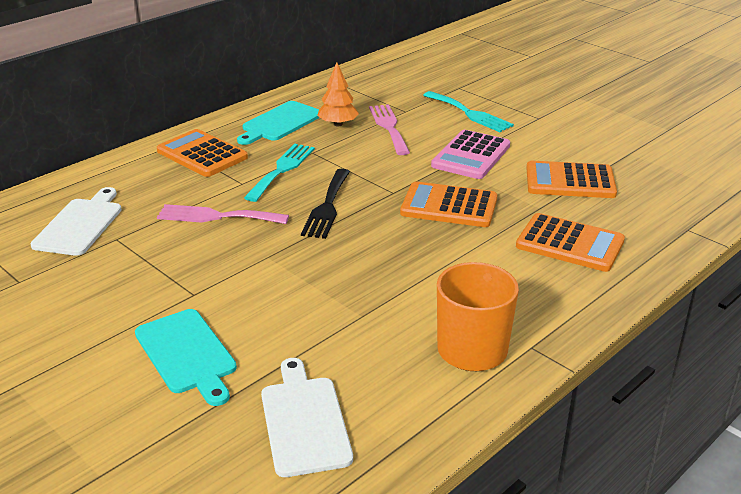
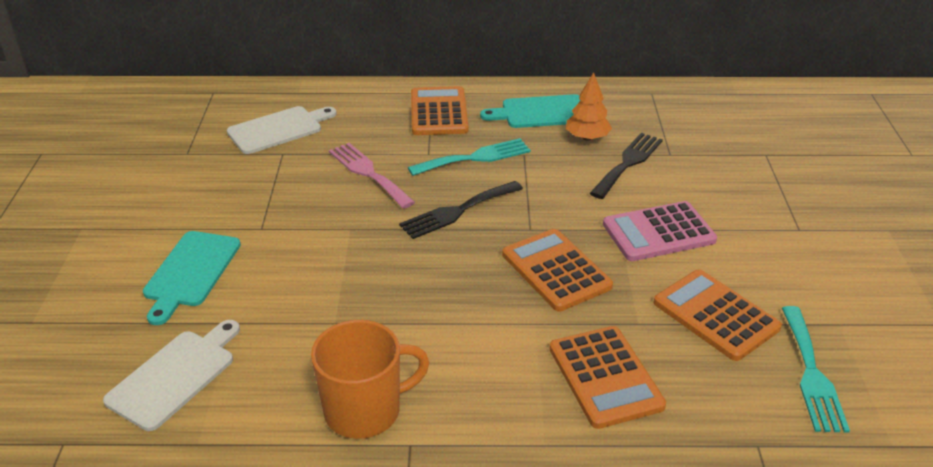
camera: 45 degrees right, 5 degrees up
pink fork [369,104,410,155] -> black fork [590,133,663,199]
turquoise fork [423,91,514,132] -> turquoise fork moved to [782,306,850,433]

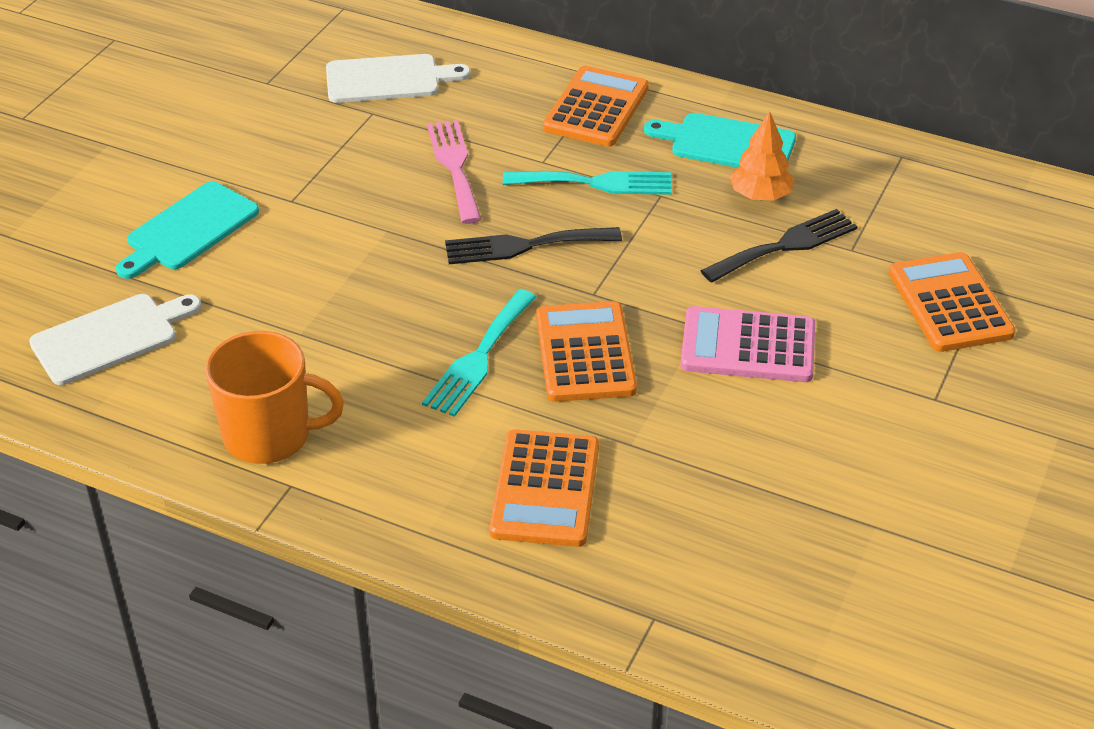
camera: 25 degrees right, 5 degrees up
orange calculator [654,269,782,361] -> orange calculator moved to [889,252,1016,352]
turquoise fork [782,306,850,433] -> turquoise fork moved to [422,289,536,417]

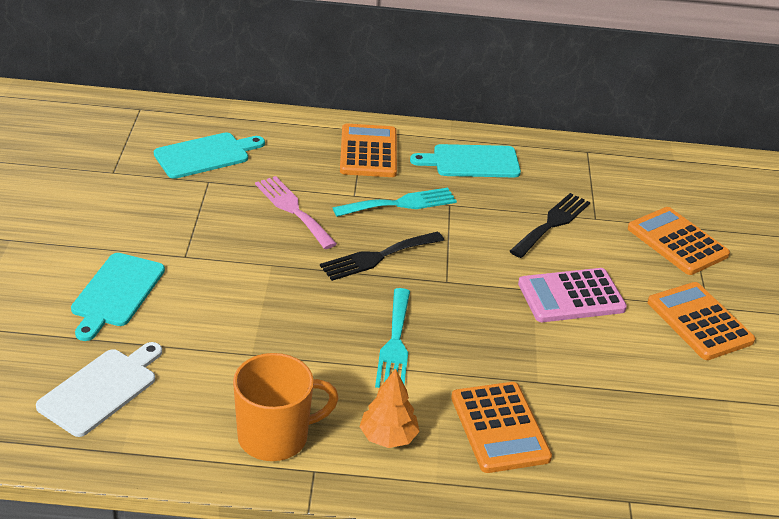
camera: 25 degrees left, 5 degrees down
white cutting board [326,54,471,103] -> turquoise cutting board [154,132,265,179]
orange calculator [536,301,637,402] -> orange calculator moved to [648,282,755,360]
orange tree [730,111,794,201] -> orange tree moved to [359,368,420,448]

